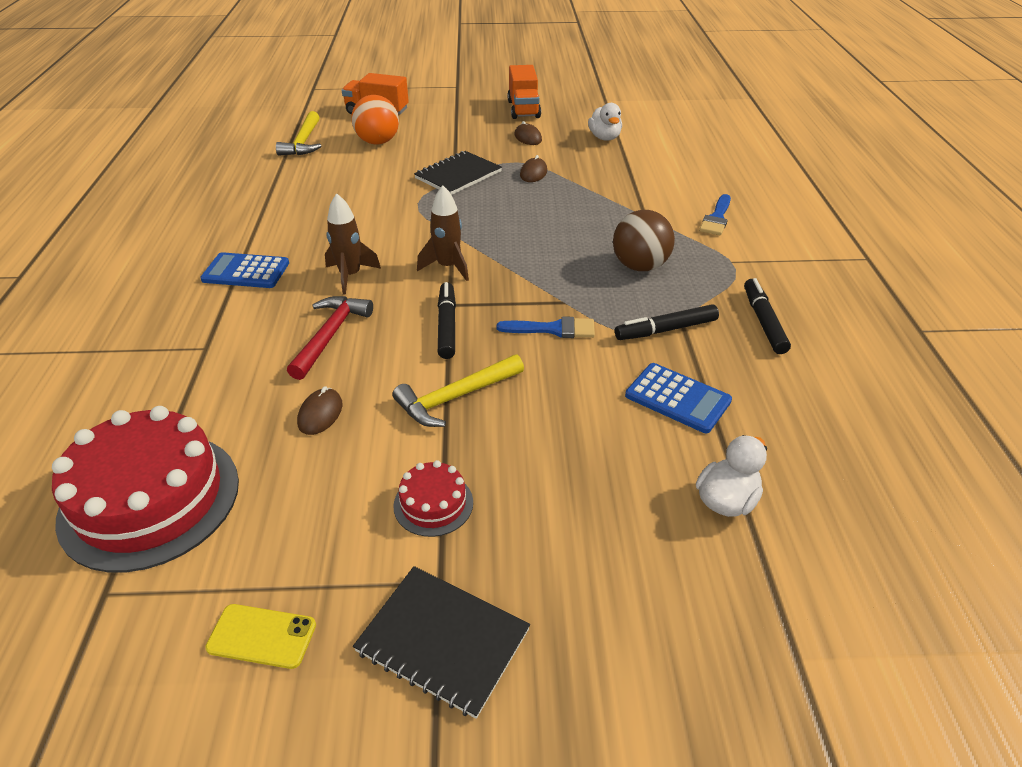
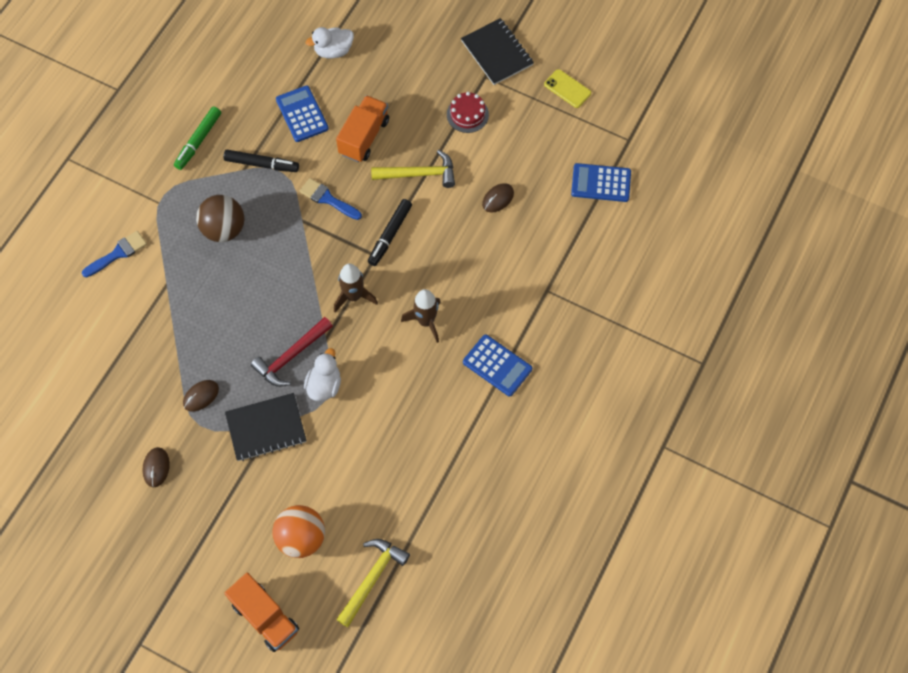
camera: 150 degrees left, 25 degrees up
red cake [52,406,239,572] -> blue calculator [571,163,631,202]
red hammer [287,296,373,380] -> red hammer moved to [251,317,333,387]
orange truck [507,65,541,119] -> orange truck moved to [336,95,389,162]
white duck [588,103,622,141] -> white duck moved to [304,348,341,401]
black marker [744,278,791,354] -> green marker [174,107,221,170]

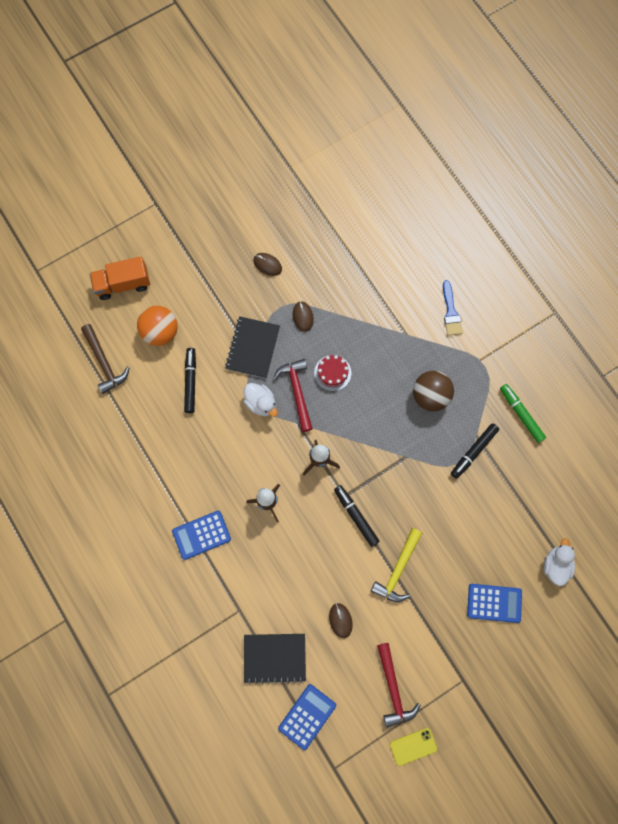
camera: 120 degrees right, 10 degrees up
blue calculator [276,85,329,142] -> blue calculator moved to [467,584,522,623]
blue brush [300,178,362,220] -> none
orange truck [336,95,389,162] -> none
yellow hammer [336,539,410,627] -> brown hammer [81,324,129,394]
red cake [447,92,489,133] -> red cake moved to [314,355,351,391]
black notebook [461,18,534,85] -> black notebook moved to [244,634,306,684]
none -> black marker [184,348,196,413]
none -> red hammer [377,643,420,728]

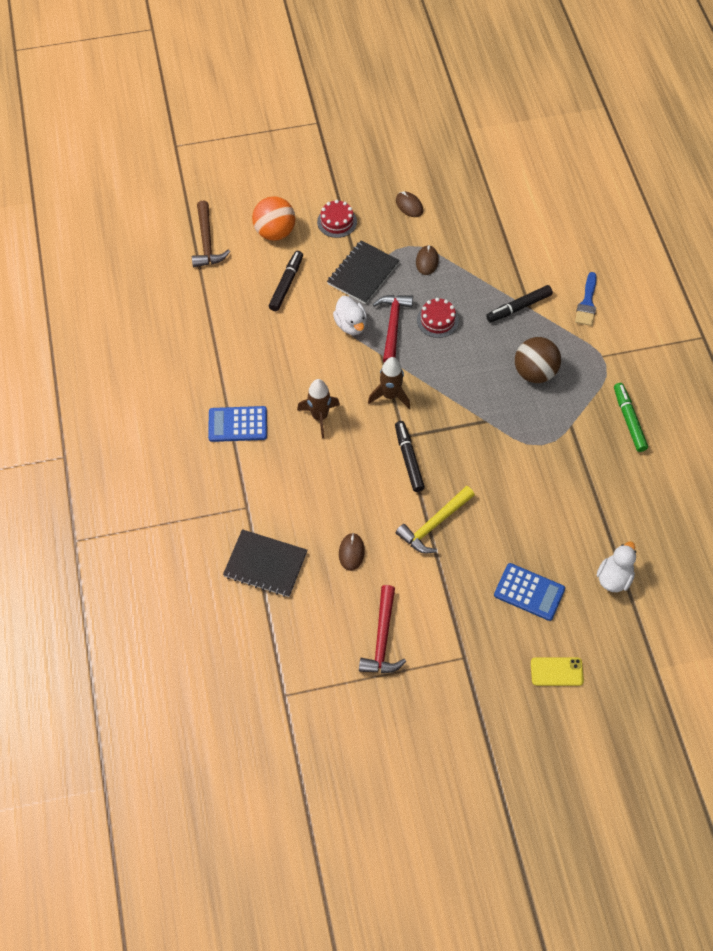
camera: 20 degrees right, 15 degrees down
orange truck [90,256,150,300] -> none
blue calculator [278,684,336,750] -> none
yellow phone [390,728,437,766] -> yellow phone moved to [531,658,584,686]
black marker [451,423,499,479] -> black marker moved to [486,285,553,322]
none -> red cake [317,200,357,238]

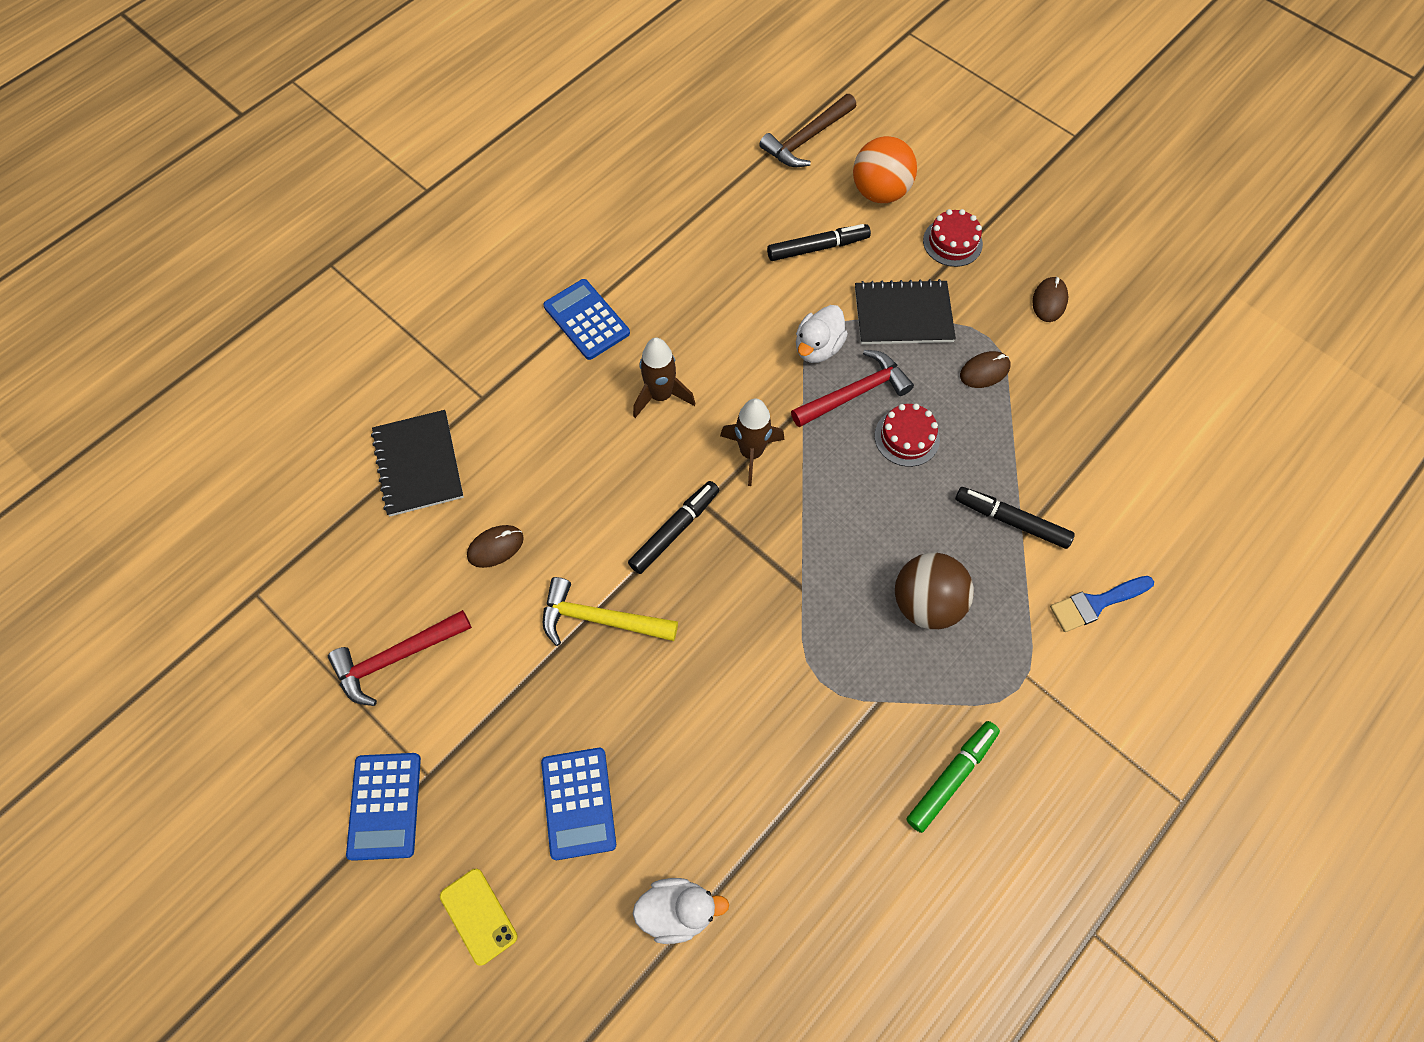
camera: 55 degrees right, 5 degrees up
none -> blue calculator [346,753,421,861]

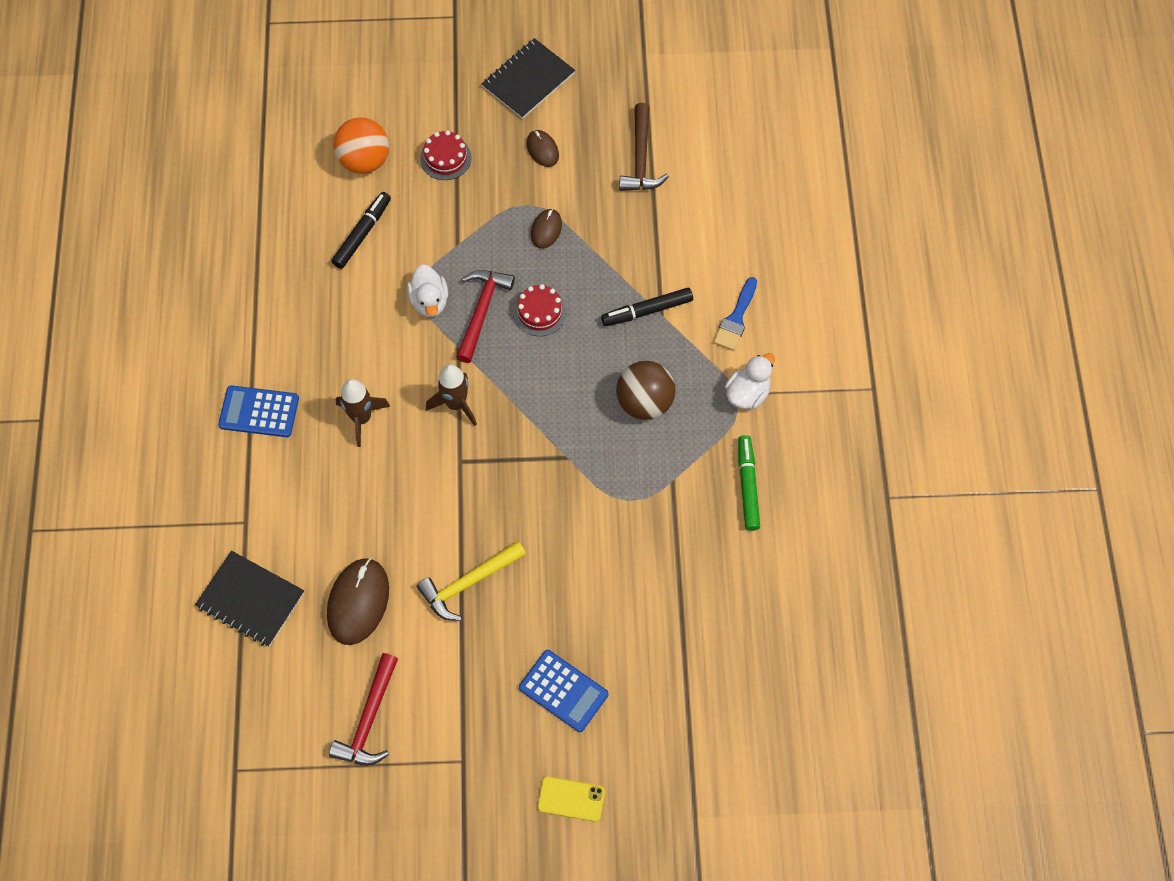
camera: 45 degrees left, 0 degrees up
blue calculator [346,753,421,861] -> none
brown mouse [467,525,524,568] -> brown mouse [327,558,389,645], size x1.81
black marker [628,481,719,574] -> none
white duck [633,878,729,944] -> white duck moved to [725,353,775,409]
brown hammer [759,94,856,167] -> brown hammer moved to [619,103,669,191]
black notebook [855,279,956,344] -> black notebook moved to [482,38,575,119]

